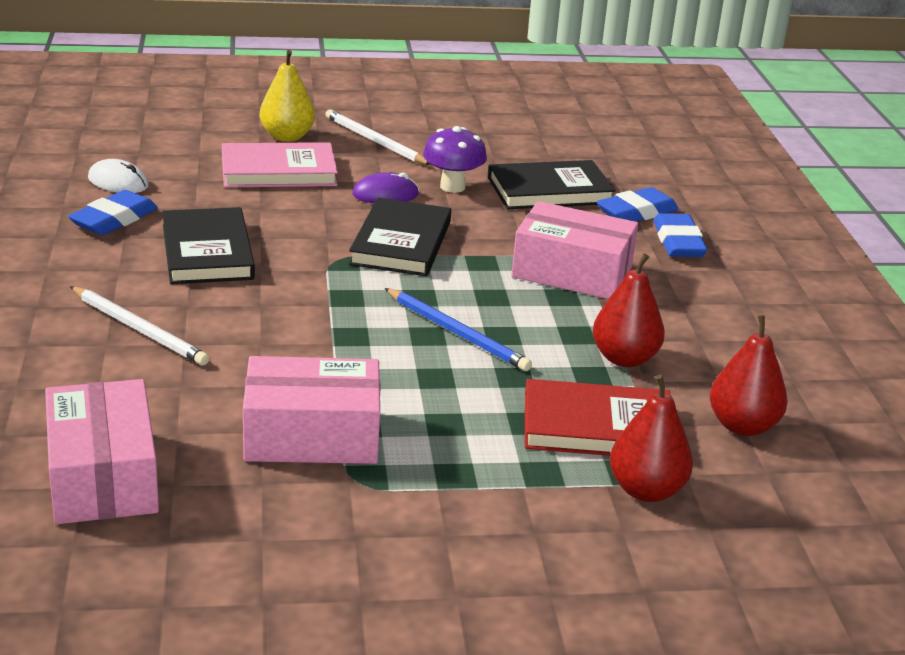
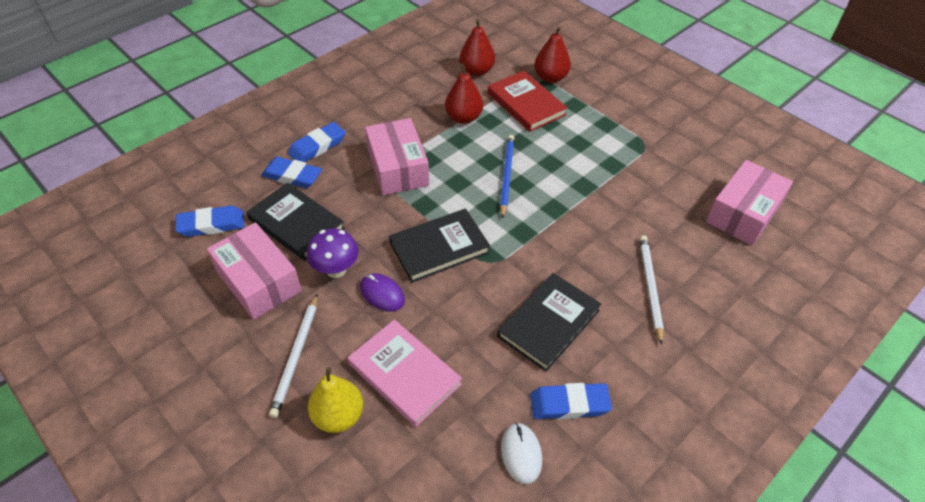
camera: 125 degrees left, 20 degrees up
pink box [243,356,380,464] -> pink box moved to [207,222,302,320]
none -> blue eraser [175,206,244,237]

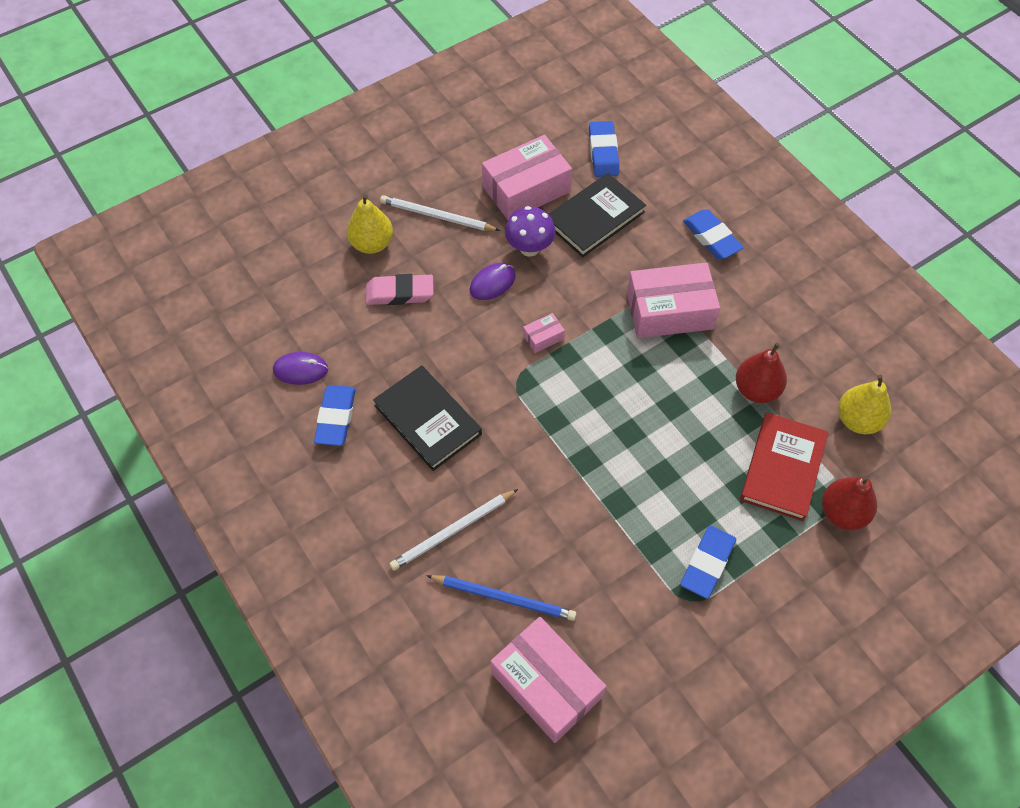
camera: 100 degrees right, 10 degrees up
blue eraser [261,157,322,188] -> blue eraser moved to [680,525,736,599]
pink book [348,319,462,427] -> pink eraser [366,274,433,305]
black book [389,209,490,283] -> pink box [523,313,565,353]
red pear [460,19,495,76] -> yellow pear [838,375,891,434]
red book [488,71,568,132] -> red book turned 45 degrees counterclockwise [740,413,828,521]
blue pencil [500,135,514,219] -> blue pencil moved to [426,575,576,621]
white mouse [501,423,542,484] -> purple mouse [273,352,328,385]
white pencil [639,235,664,345] -> white pencil turned 135 degrees clockwise [389,489,518,571]

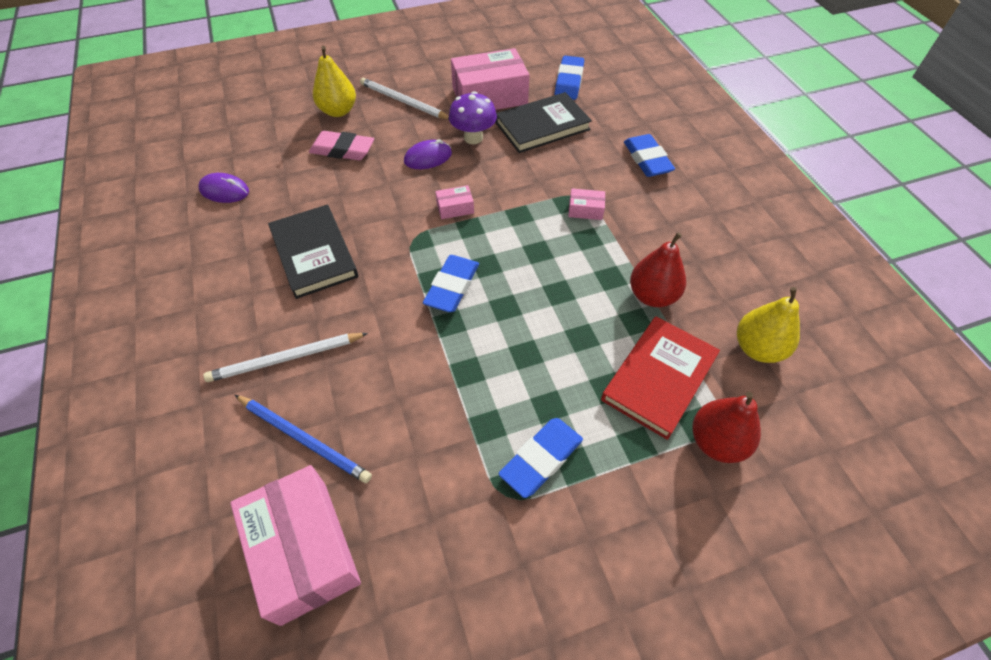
camera: 15 degrees right, 5 degrees down
blue eraser [314,385,356,446] -> blue eraser moved to [423,255,479,312]
pink box [627,263,720,338] -> pink box [568,188,605,220], size x0.43

